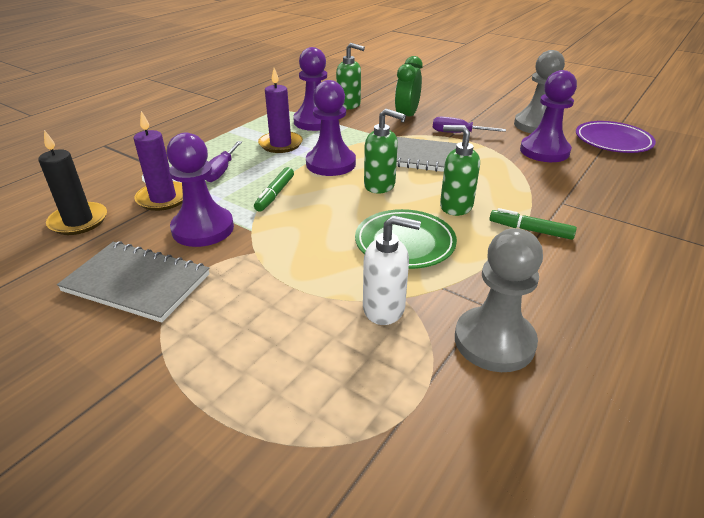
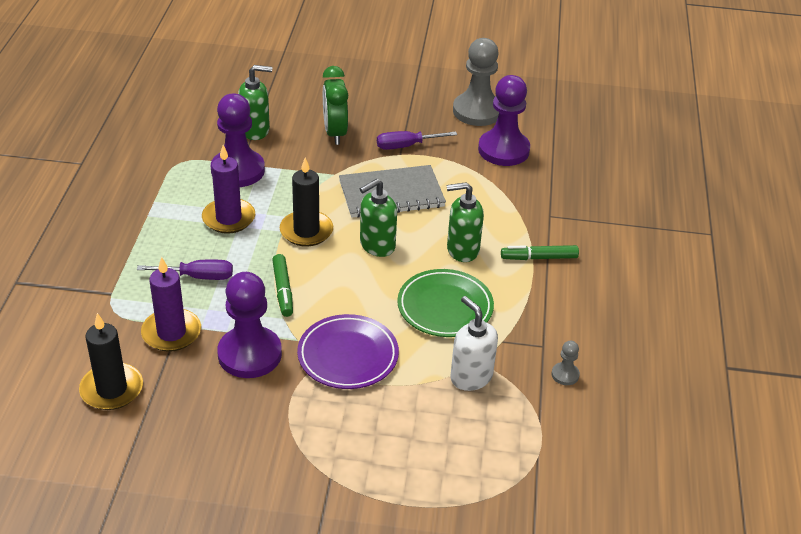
camera: 30 degrees left, 5 degrees up
grey notebook [57,241,210,323] -> none
purple screwdriver [204,141,242,182] -> purple screwdriver turned 75 degrees counterclockwise [137,260,233,280]
purple pawn [306,80,356,176] -> black candle [280,158,333,246]
white soap dispenser [363,215,421,325] -> white soap dispenser turned 105 degrees counterclockwise [450,296,498,391]
green soap dispenser [364,109,405,194] -> green soap dispenser turned 150 degrees clockwise [360,179,397,257]
grey pawn [455,228,543,372] -> grey pawn [552,341,580,385], size x0.43
purple plate [576,121,656,153] -> purple plate moved to [297,314,399,389]

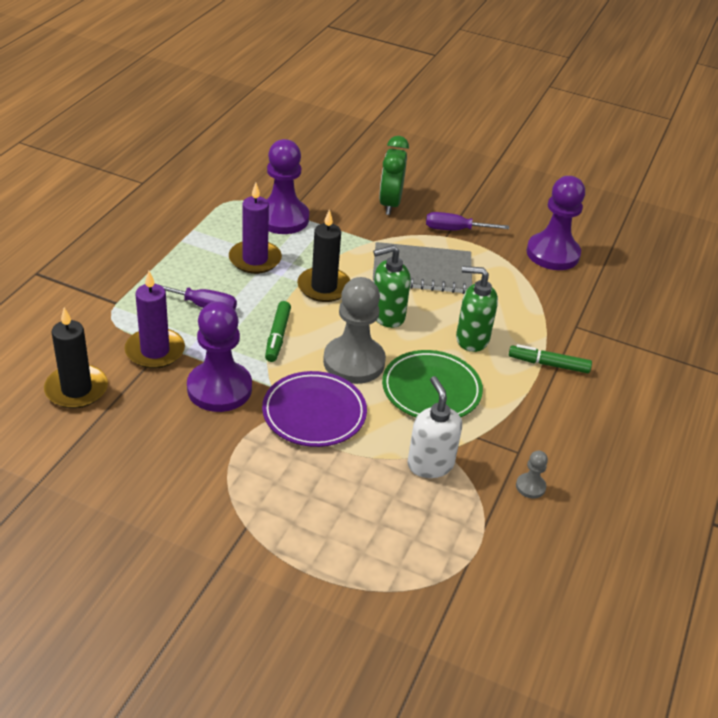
camera: 15 degrees right, 0 degrees up
green soap dispenser [238,65,272,140] -> none
grey pawn [453,38,499,126] -> grey pawn moved to [323,277,386,384]

